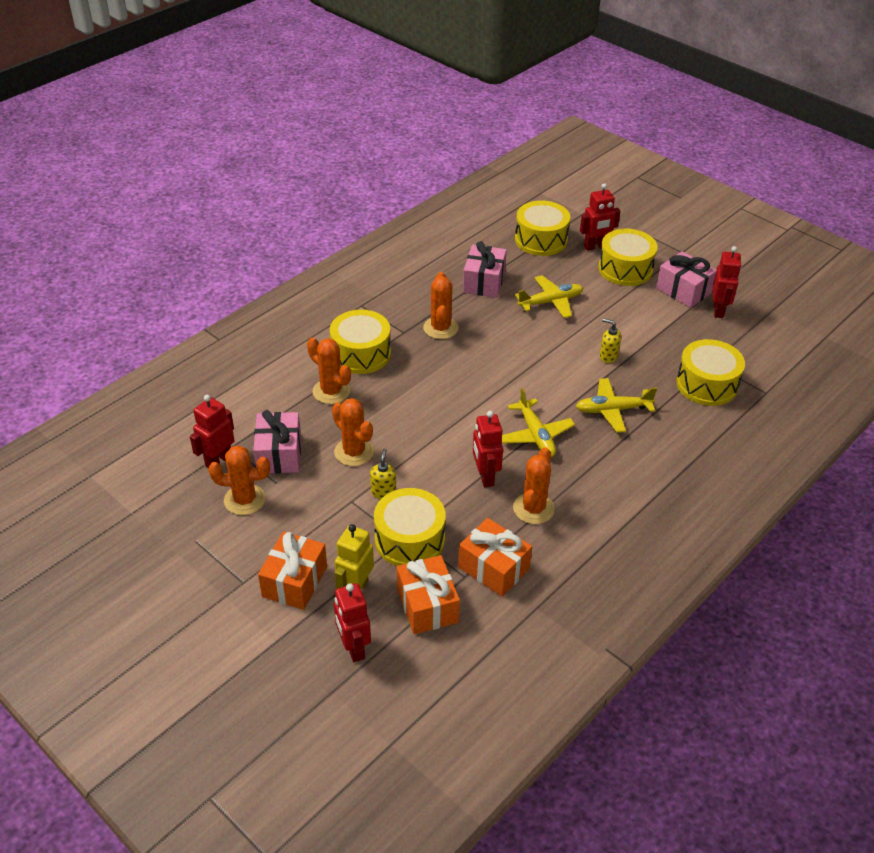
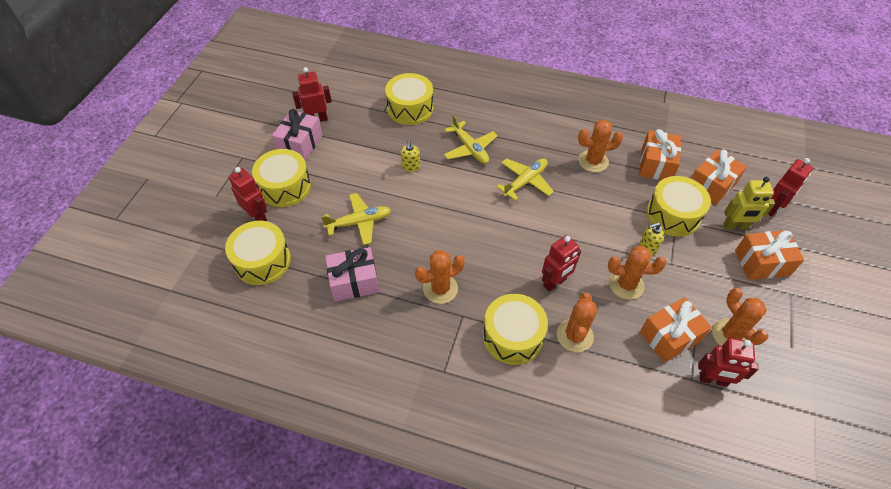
camera: 115 degrees left, 10 degrees up
pink gift [253,410,301,474] -> orange gift [640,297,712,363]
orange cactus [332,398,374,466] -> orange cactus turned 75 degrees clockwise [608,246,667,300]
red robot [473,411,503,487] -> red robot moved to [542,235,581,292]
yellow plane [515,275,583,318] -> yellow plane turned 120 degrees clockwise [321,193,391,245]

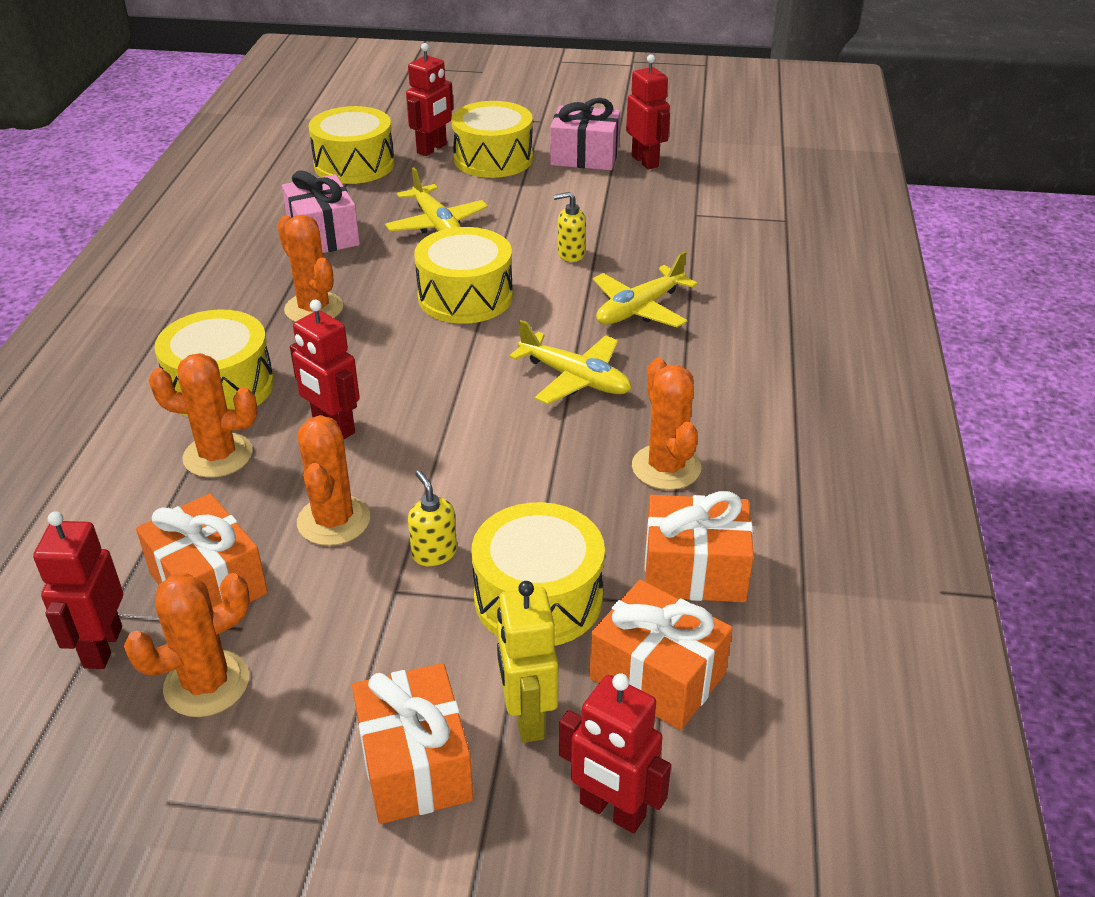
camera: 80 degrees right, 15 degrees down
yellow drum [385,73,433,125] -> yellow drum moved to [414,227,513,324]

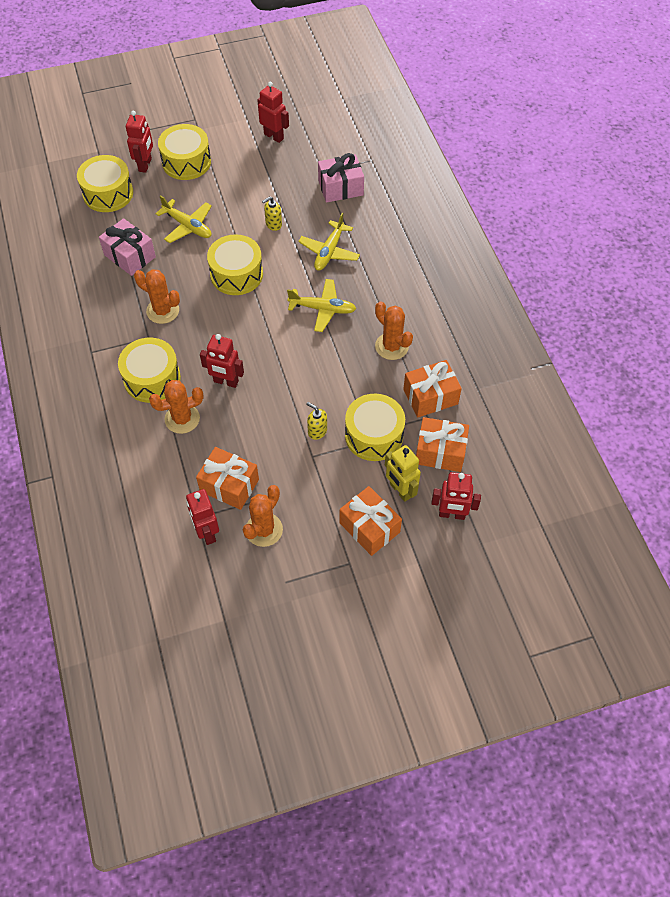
camera: 25 degrees left, 20 degrees up
orange cactus [297,415,370,546] -> none
pink gift [550,98,620,170] -> pink gift moved to [318,153,364,203]

